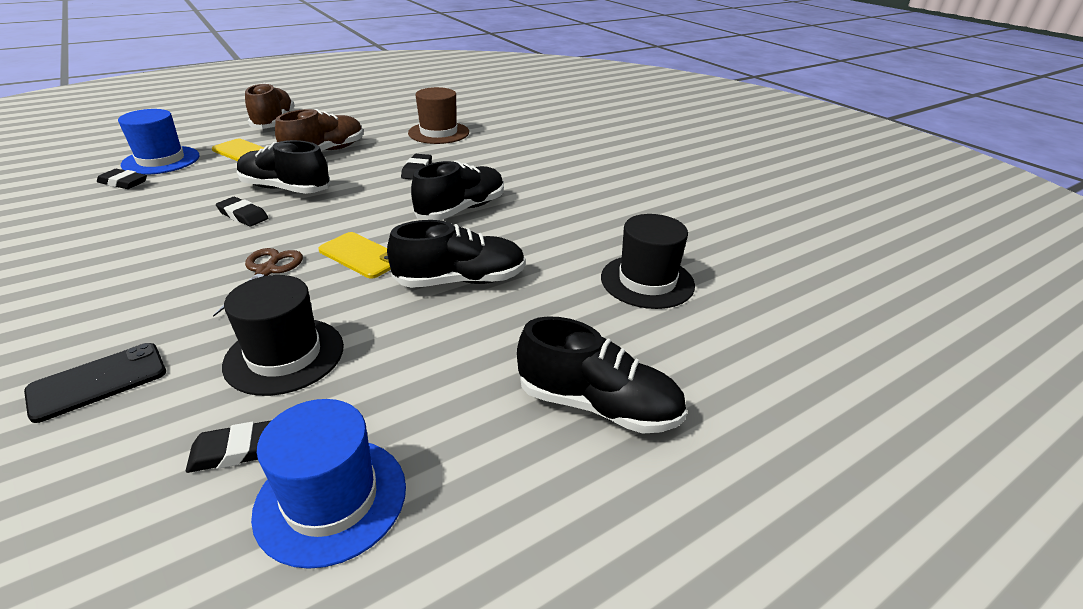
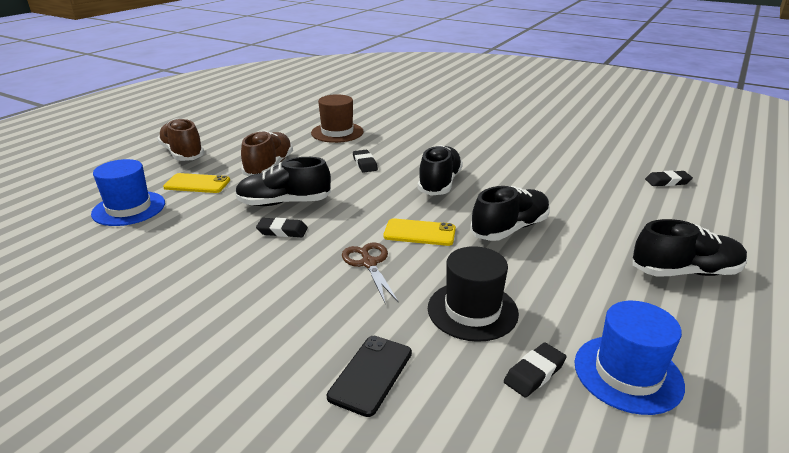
camera: 25 degrees left, 5 degrees down
black eraser [97,169,147,189] -> black eraser moved to [645,171,693,186]
black hat [601,214,695,309] -> none

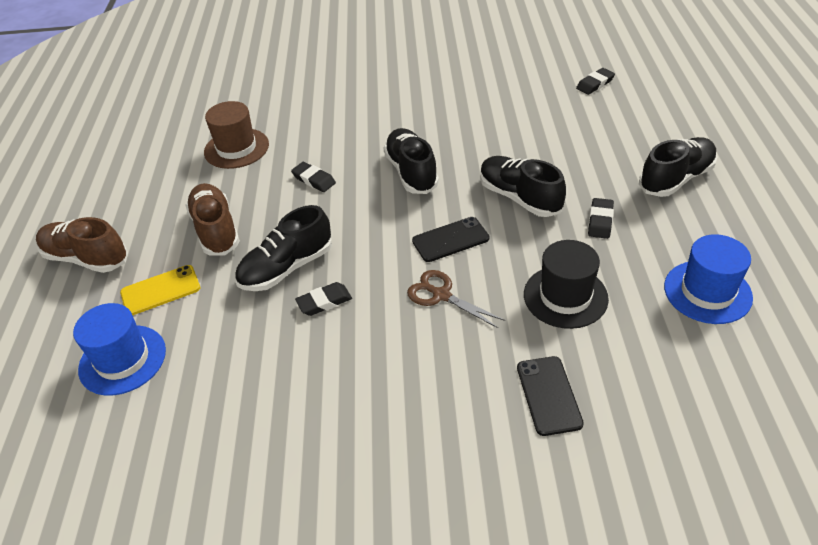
camera: 30 degrees left, 15 degrees up
yellow phone [384,218,456,246] -> black phone [412,217,489,262]
black shoe [470,186,550,241] -> black shoe turned 60 degrees counterclockwise [480,156,566,217]
black eraser [504,342,567,398] -> black eraser moved to [588,198,614,239]

